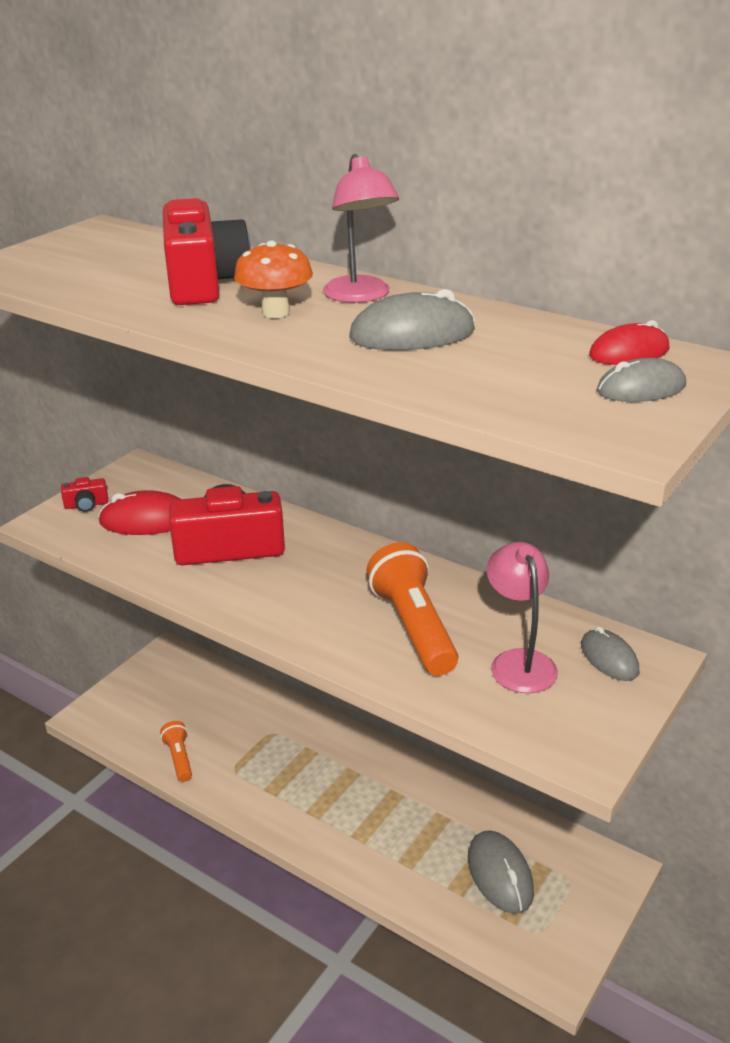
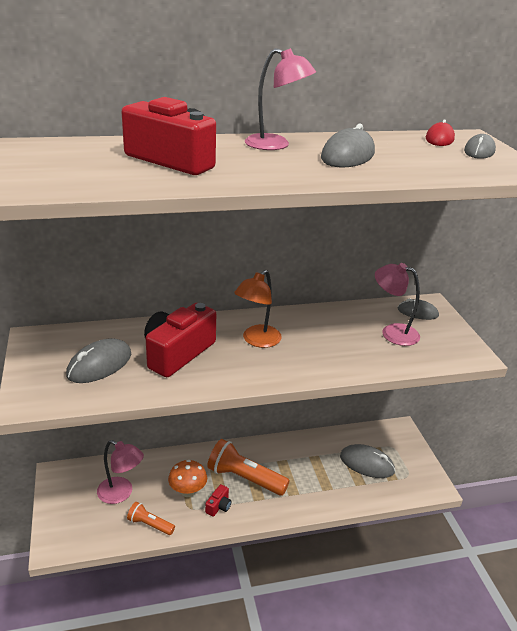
camera: 50 degrees left, 0 degrees up
red camera [61,477,108,512] -> red camera moved to [205,484,232,517]
red mouse [98,490,181,535] -> grey mouse [66,338,131,383]
orange mushroom [234,240,313,318] -> orange mushroom moved to [168,460,207,497]
orange flashlight [367,542,458,676] -> orange flashlight moved to [207,439,290,496]
none -> pink lamp [97,440,144,504]
none -> orange lamp [234,270,282,348]

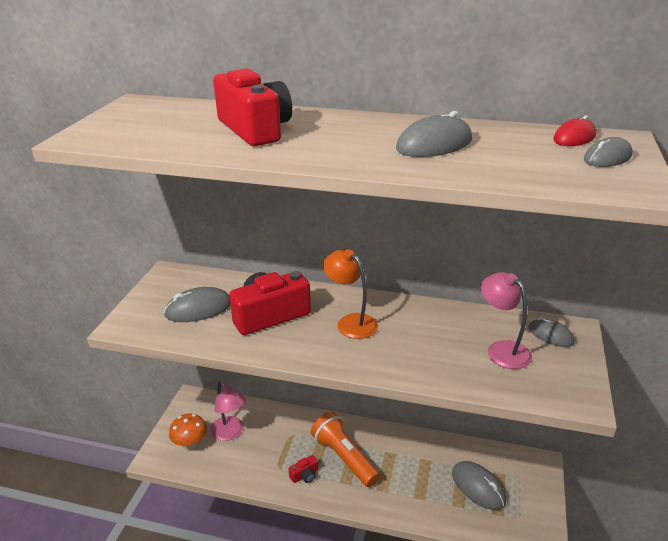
camera: 30 degrees right, 0 degrees up
orange flashlight [127,502,175,535] -> none
orange mushroom [168,460,207,497] -> orange mushroom moved to [169,414,207,449]
orange lamp [234,270,282,348] -> orange lamp turned 75 degrees clockwise [323,249,378,339]
pink lamp [245,48,316,150] -> none

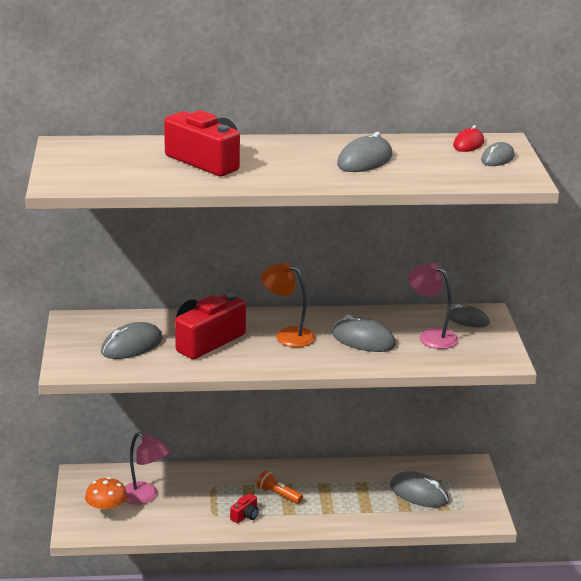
camera: 20 degrees left, 5 degrees down
orange flashlight [311,412,380,487] -> orange flashlight [257,471,303,504], size x0.54
none -> grey mouse [332,315,396,352]

